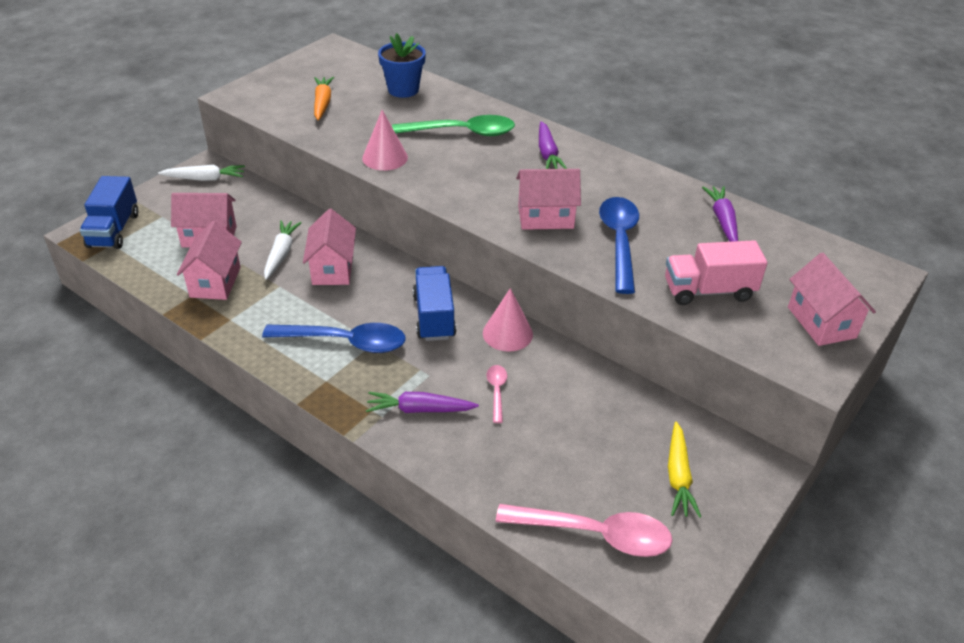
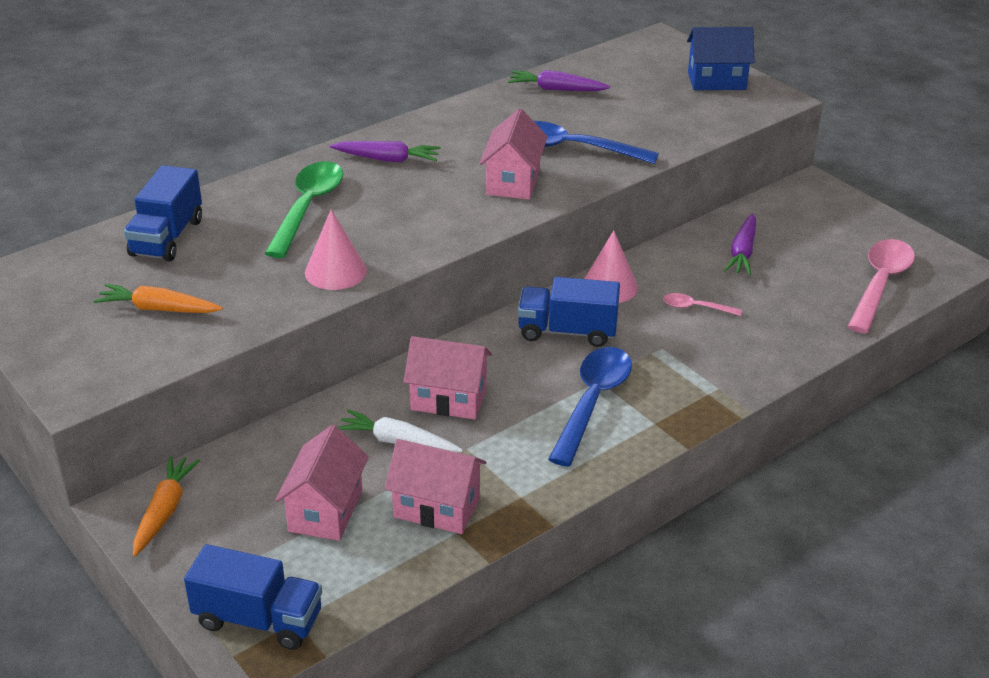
camera: 75 degrees left, 5 degrees down
white carrot [158,165,245,181] -> orange carrot [133,455,201,557]
purple carrot [366,392,479,413] -> purple carrot moved to [724,213,756,275]
blue flower pot [378,33,426,98] -> blue truck [124,165,202,261]
pink truck [665,240,767,305] -> none
yellow carrot [668,421,701,518] -> none
pink house [788,252,876,346] -> blue house [687,27,755,90]

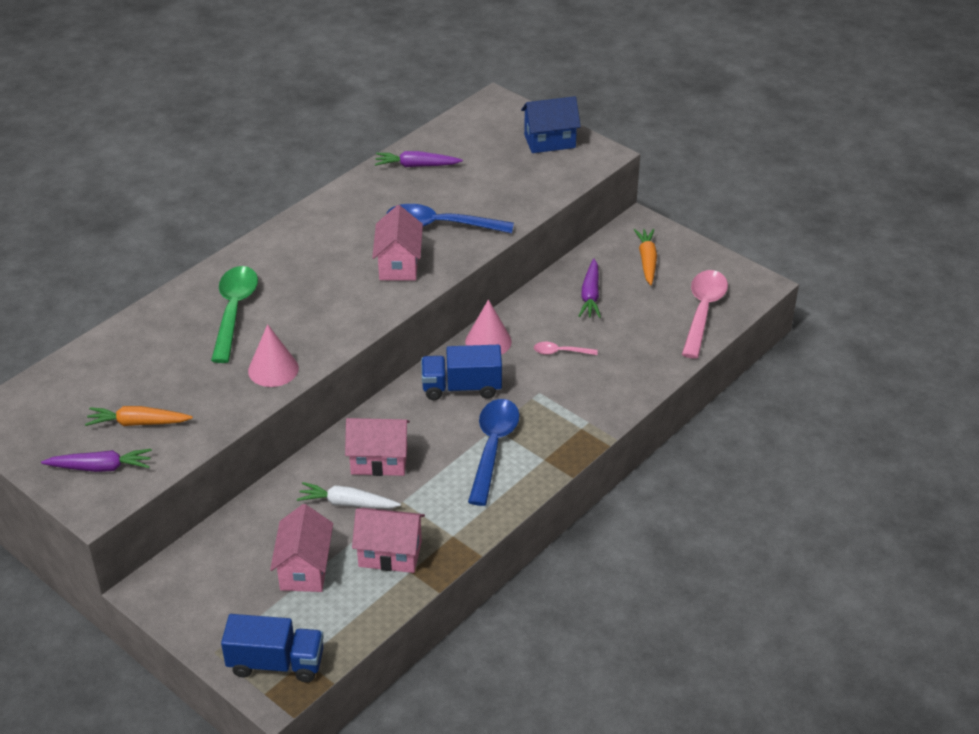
camera: 10 degrees left, 5 degrees up
blue truck [124,165,202,261] -> none
orange carrot [133,455,201,557] -> orange carrot moved to [634,229,657,285]
purple carrot [330,141,441,162] -> purple carrot moved to [41,449,152,472]

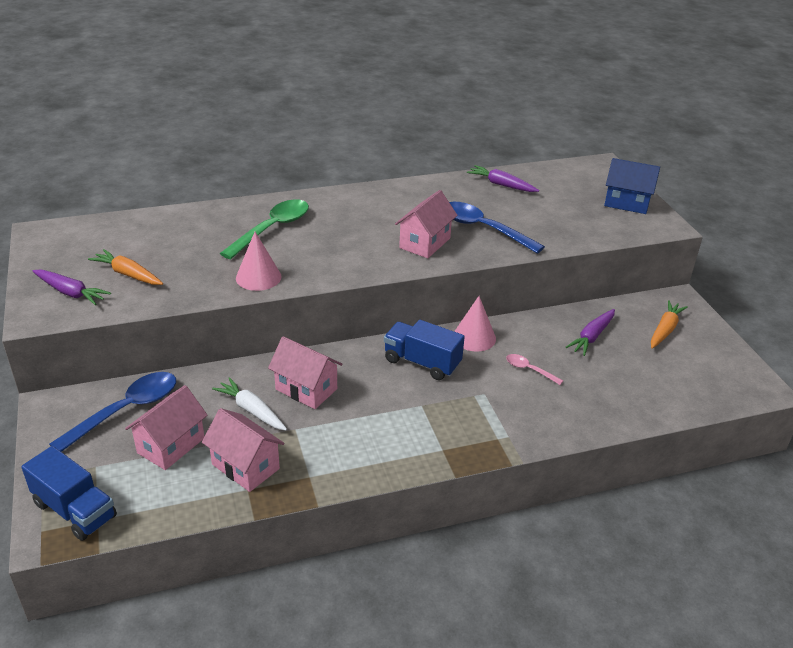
camera: 30 degrees right, 5 degrees down
blue spoon [468,399,520,506] -> blue spoon moved to [49,372,176,452]
pink spoon [682,270,728,359] -> none

